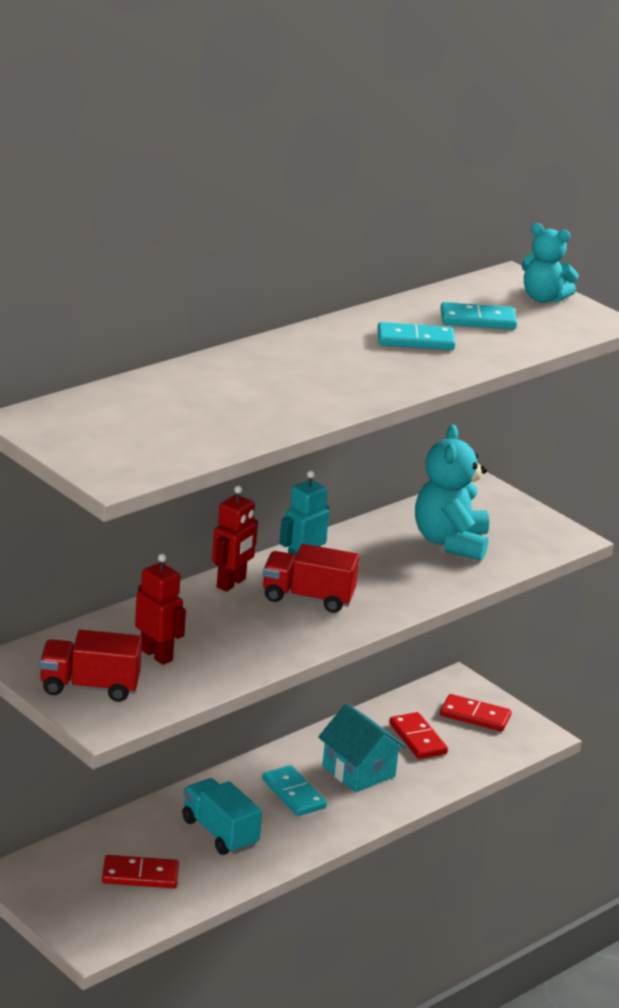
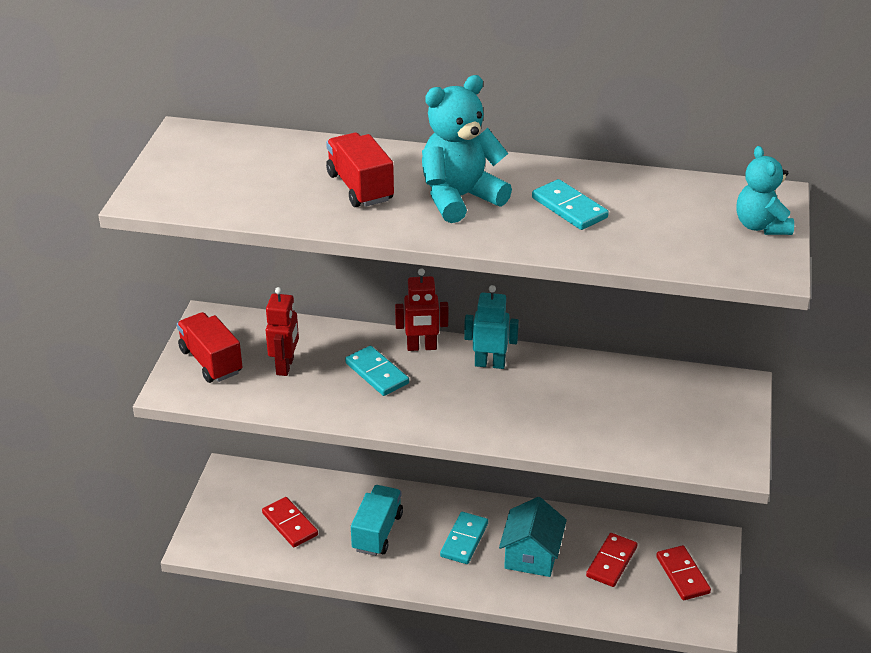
camera: 55 degrees right, 10 degrees up
red truck [263,544,359,613] -> red truck moved to [326,133,394,207]
turquoise teddy bear [415,425,489,560] -> turquoise teddy bear moved to [422,75,512,223]
turquoise domino [440,302,517,329] -> turquoise domino moved to [345,346,409,396]

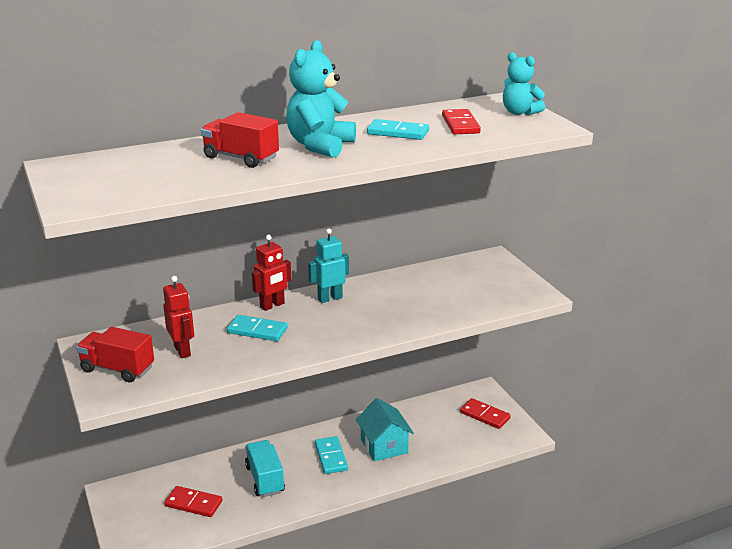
camera: 35 degrees left, 10 degrees down
red domino [586,533,638,587] -> red domino moved to [442,109,481,134]

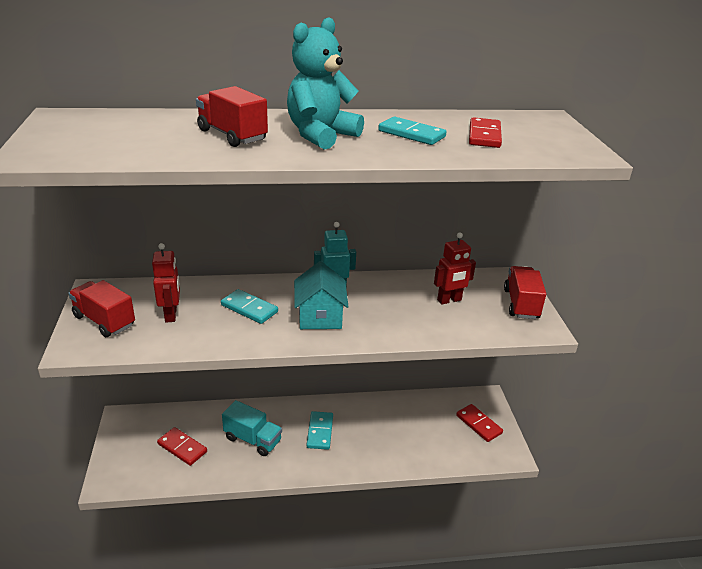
camera: 15 degrees right, 5 degrees up
turquoise truck [245,440,285,497] -> turquoise truck turned 120 degrees clockwise [222,400,282,456]
red robot [252,235,291,311] -> red robot moved to [434,233,476,305]
turquoise house [356,398,414,462] -> turquoise house moved to [294,261,349,329]
turquoise teddy bear [503,52,545,115] -> none
none -> red truck [504,266,546,319]

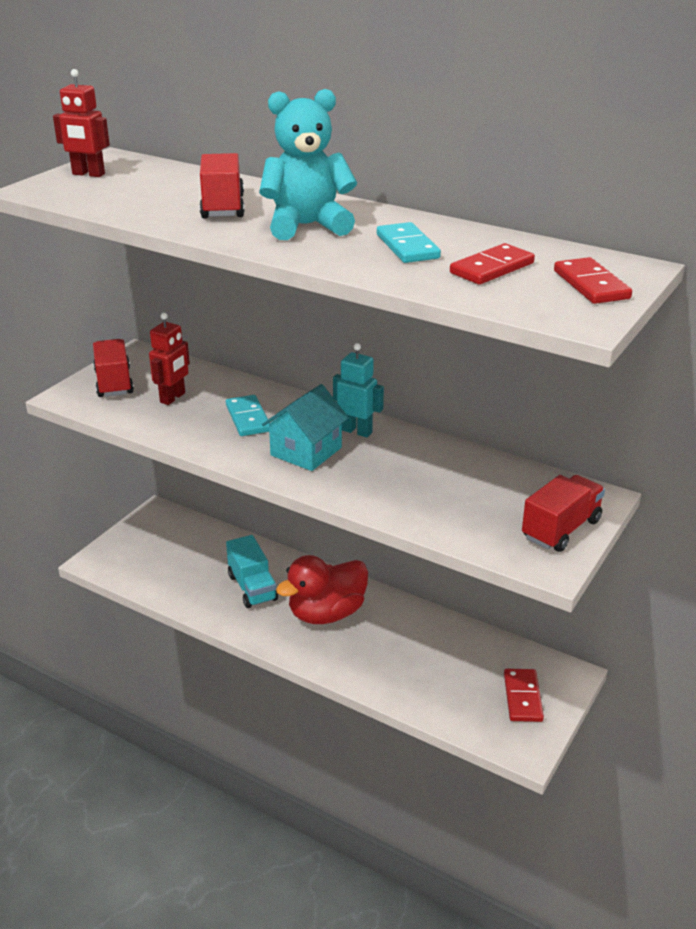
camera: 40 degrees right, 0 degrees up
red domino [157,427,207,466] -> red domino moved to [554,257,632,304]
turquoise domino [306,411,333,450] -> red duck [276,555,368,624]
red robot [434,233,476,305] -> red robot moved to [53,69,110,177]

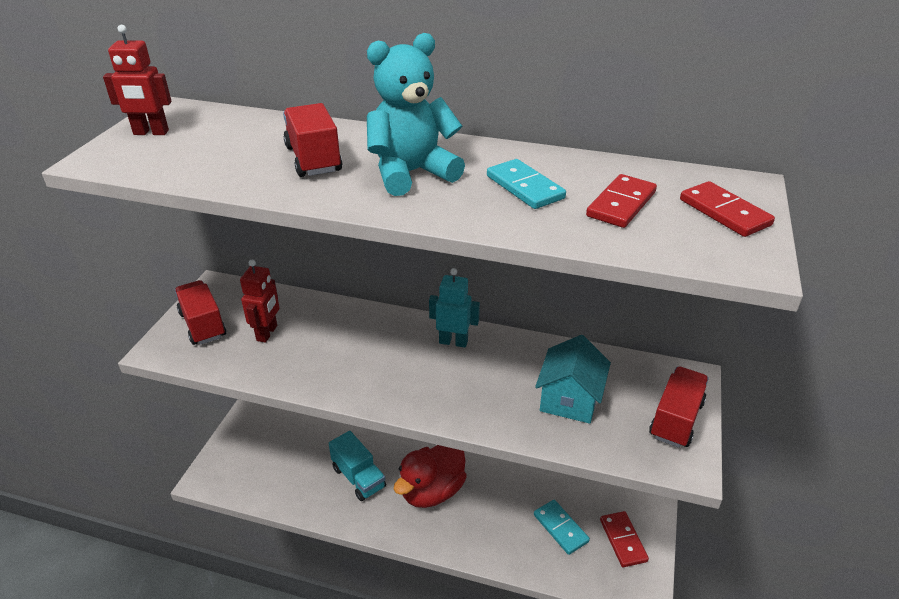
camera: 15 degrees left, 5 degrees up
turquoise domino [226,395,269,436] -> turquoise domino moved to [534,500,590,555]
turquoise house [262,384,349,471] -> turquoise house moved to [535,335,611,424]

